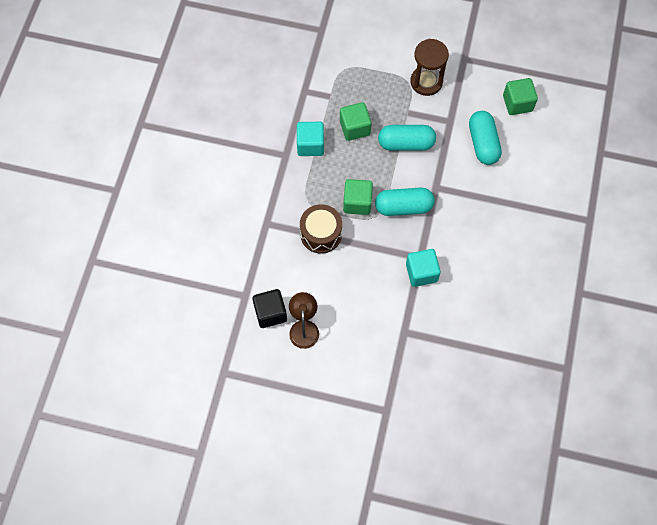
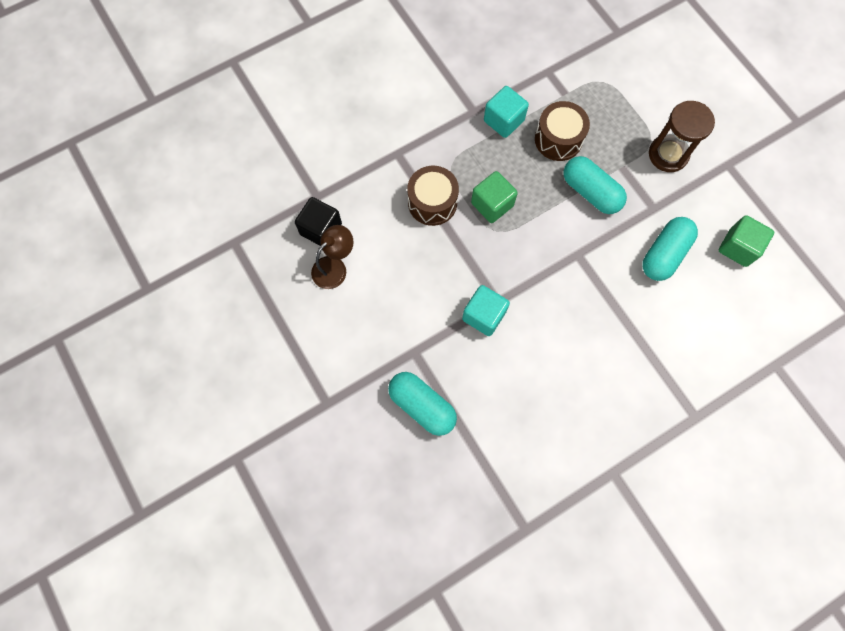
camera: 45 degrees right, 5 degrees up
green cube [340,102,371,141] -> brown drum [535,101,590,161]
turquoise capsule [375,188,435,216] -> turquoise capsule moved to [388,372,457,436]

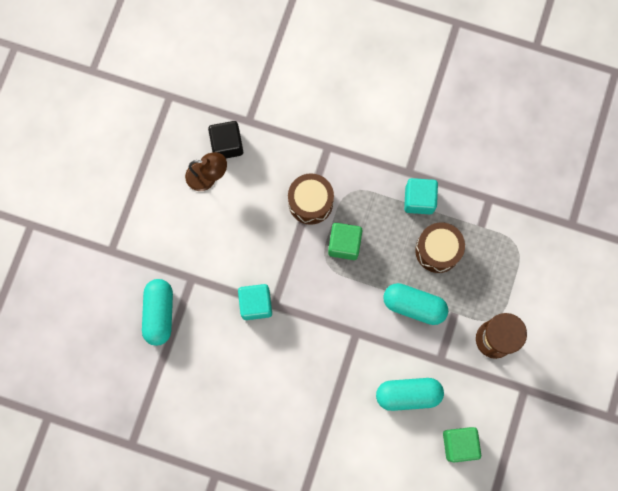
camera: 50 degrees right, 5 degrees up
turquoise capsule [563,156,627,214] -> turquoise capsule turned 75 degrees counterclockwise [383,283,448,325]

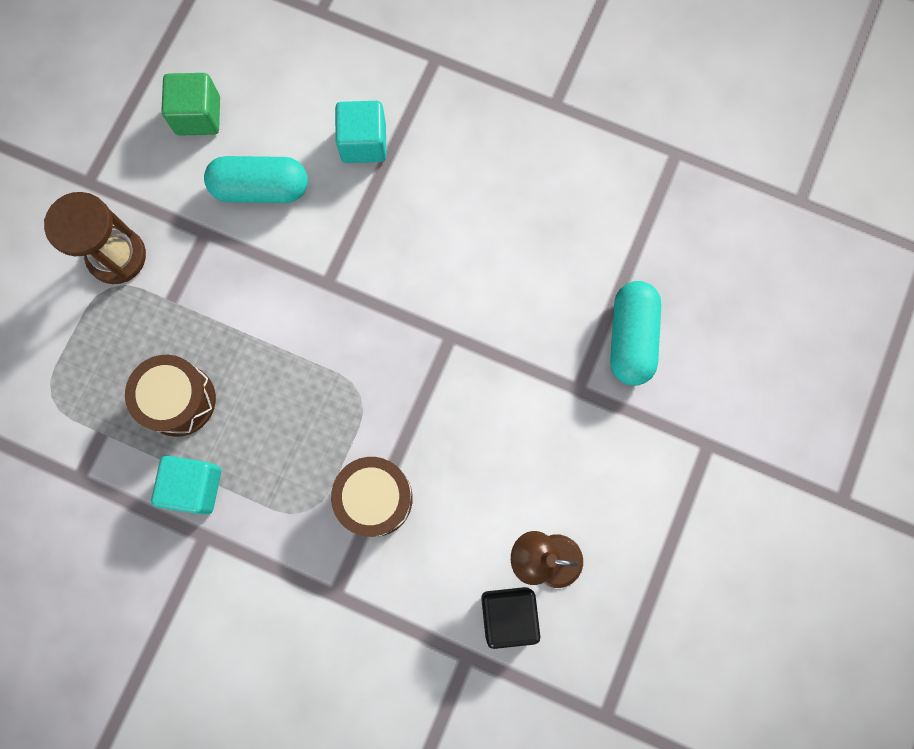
camera: 175 degrees left, 0 degrees up
turquoise cube [238,284,272,320] -> turquoise cube moved to [335,101,387,163]
green cube [328,223,363,260] -> none
turquoise capsule [383,283,448,325] -> none

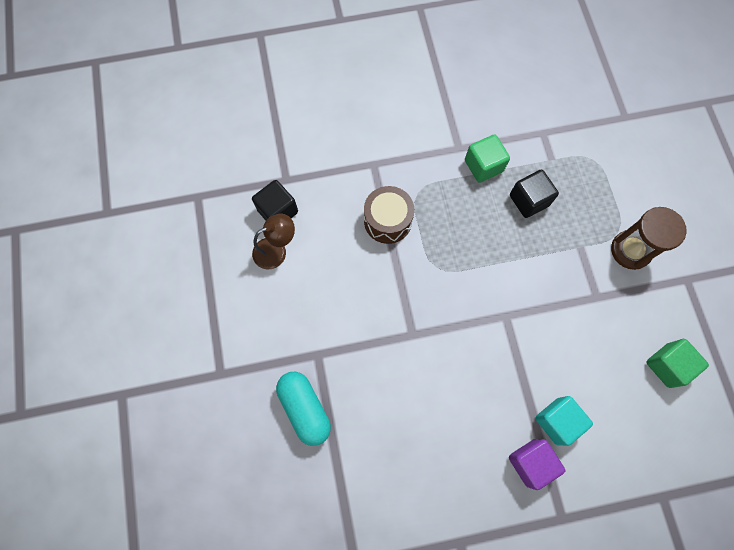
camera: 145 degrees right, 5 degrees down
brown drum [125,355,216,437] -> black cube [510,170,559,218]
turquoise cube [151,456,221,515] -> green cube [465,134,510,183]
turquoise capsule [204,156,308,203] -> none
none -> purple cube [509,439,565,490]

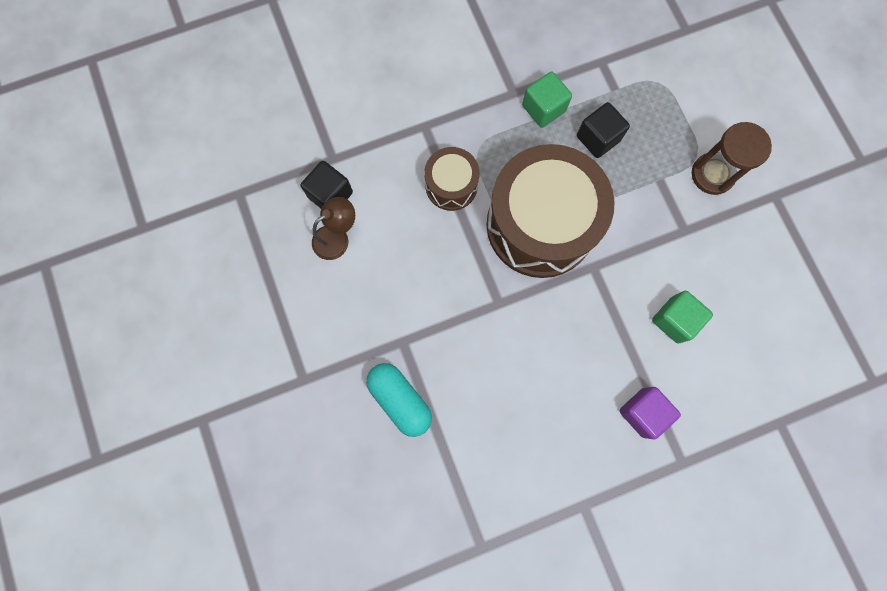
camera: 10 degrees left, 5 degrees up
turquoise cube [535,396,593,446] -> none
green cube [646,339,709,388] -> green cube moved to [652,291,713,344]
none -> brown drum [487,144,615,278]

